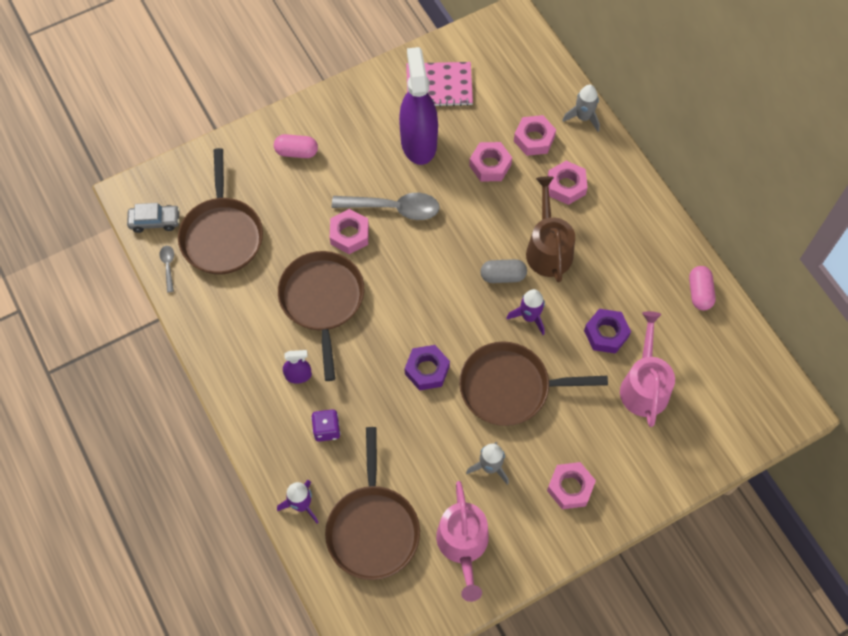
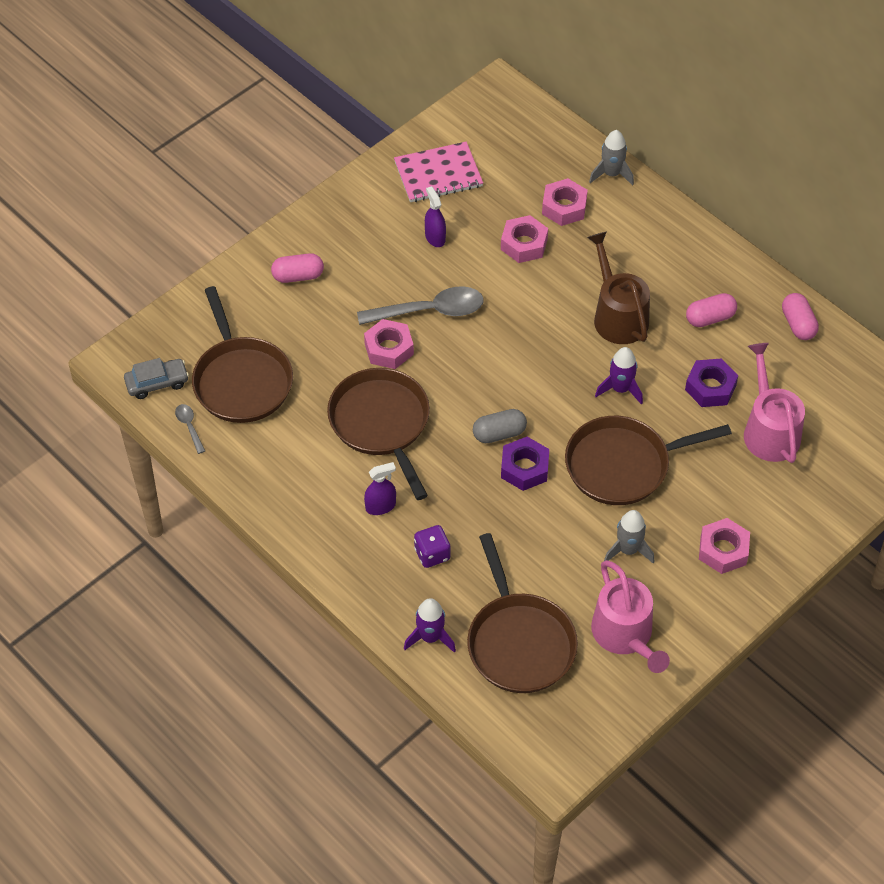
camera: 15 degrees left, 10 degrees down
purple spray bottle [399,47,438,165] -> purple spray bottle [425,186,446,247], size x0.44
grey capsule [481,259,527,283] -> grey capsule moved to [473,409,527,443]
pink nut [548,161,588,205] -> none
none -> pink capsule [686,293,737,327]

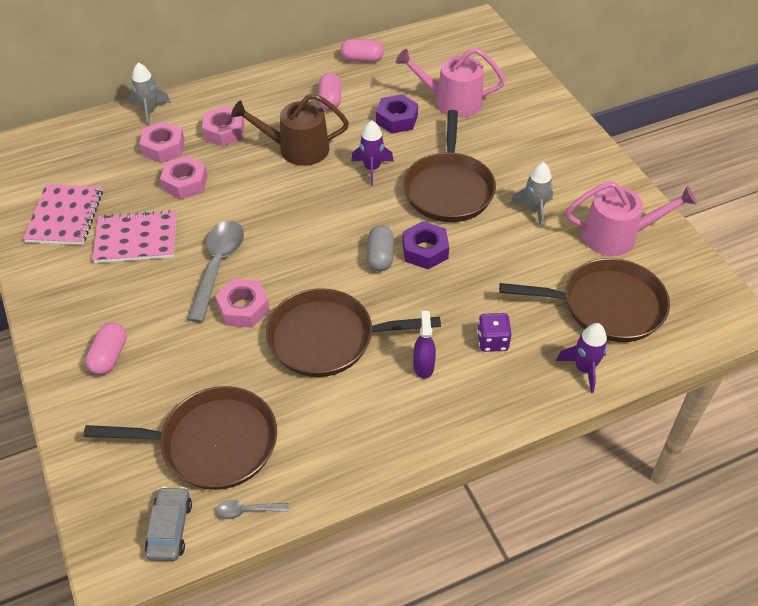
camera: 70 degrees left, 5 degrees down
purple spray bottle [425,186,446,247] -> pink notebook [92,210,176,263]
pink nut [699,518,750,574] -> pink nut moved to [202,106,244,147]

